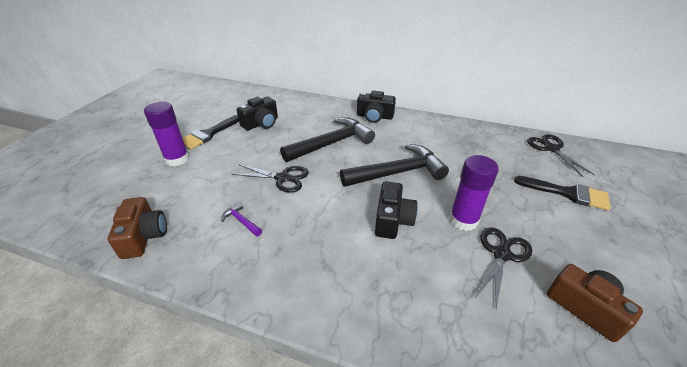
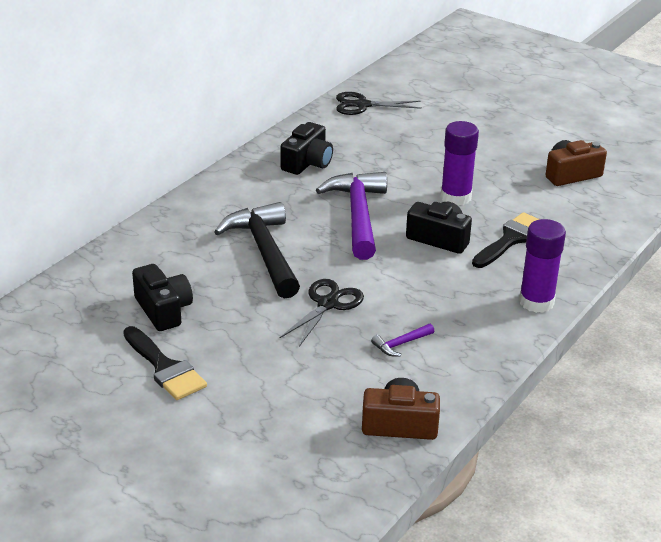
camera: 75 degrees left, 5 degrees down
purple glue stick [144,102,189,167] -> purple glue stick moved to [519,219,566,313]
black hammer [340,144,449,187] -> purple hammer [316,172,387,260]
black camera [357,91,396,123] -> black camera moved to [281,122,333,175]
black scissors [475,227,532,309] -> none
black brush [514,176,611,210] -> black brush moved to [472,212,540,268]

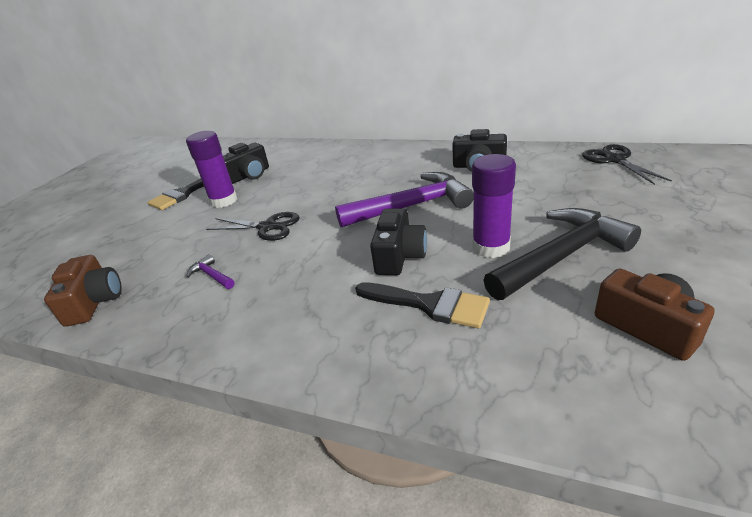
camera: 80 degrees right, 0 degrees up
black hammer [214,202,300,299] -> black hammer moved to [483,208,641,300]
purple glue stick [519,219,566,313] -> purple glue stick moved to [186,131,237,208]

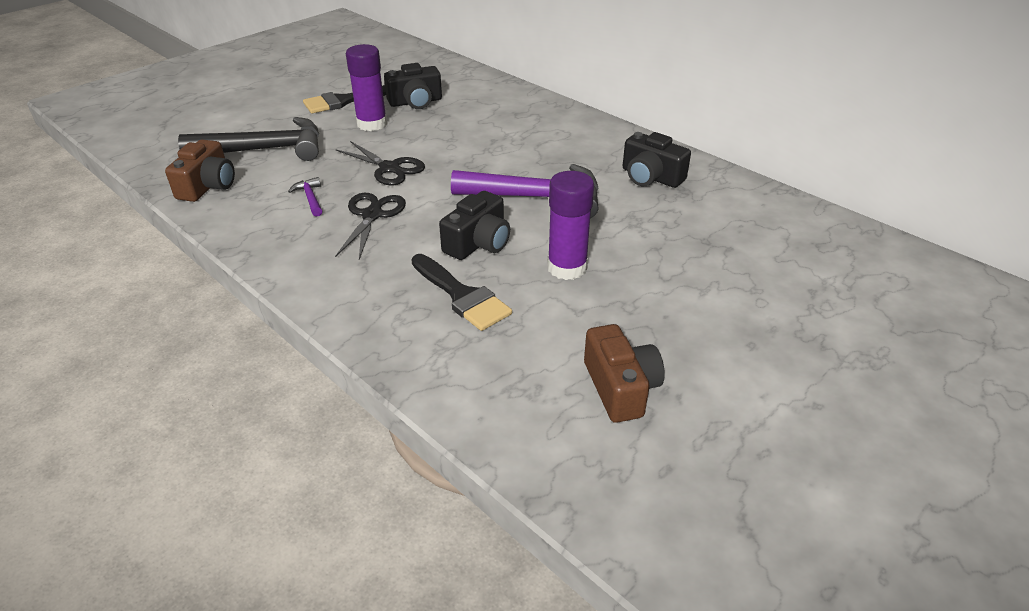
camera: 20 degrees right, 5 degrees up
black hammer [483,208,641,300] -> black hammer moved to [178,117,319,161]
black scissors [582,144,672,185] -> black scissors moved to [335,193,406,260]

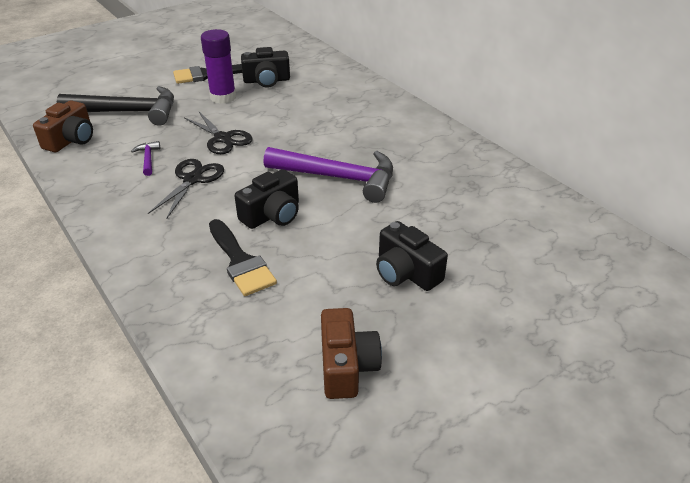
camera: 10 degrees right, 0 degrees up
purple glue stick [547,171,594,280] -> none
black camera [623,132,691,188] -> black camera moved to [376,221,448,291]

